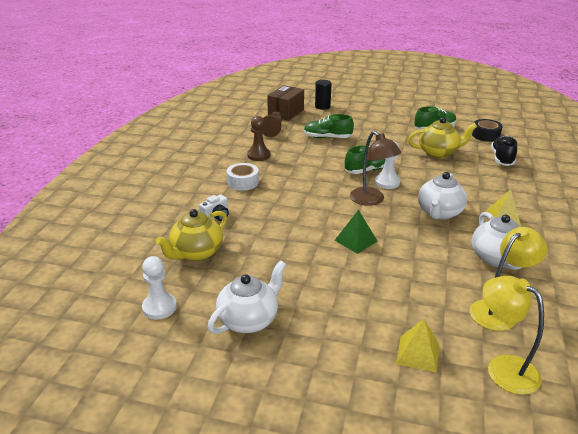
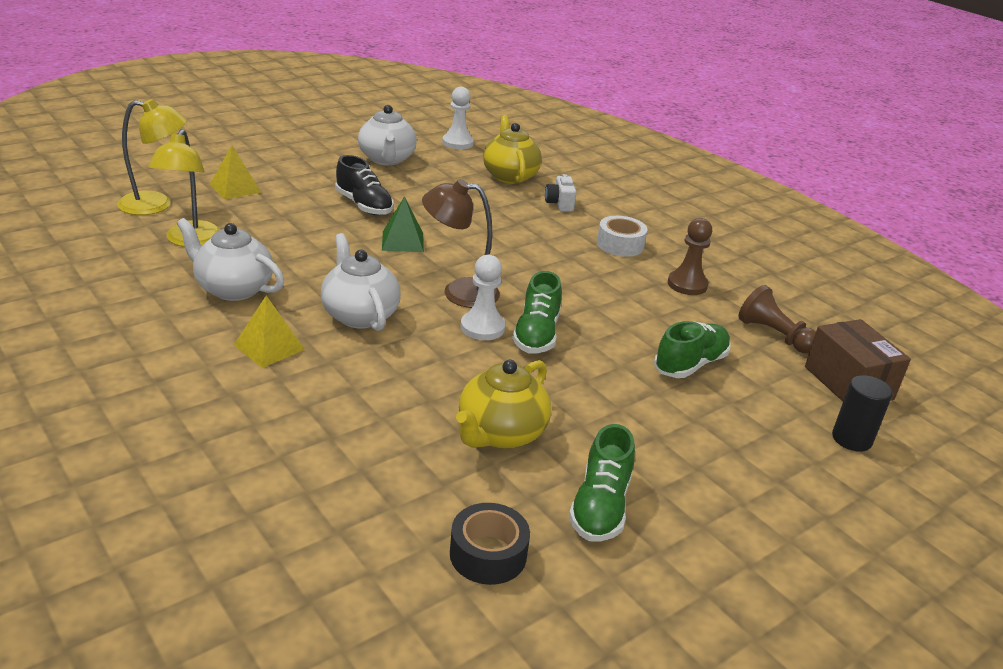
camera: 125 degrees right, 0 degrees up
black shoe [491,136,517,166] -> black shoe moved to [335,155,394,215]

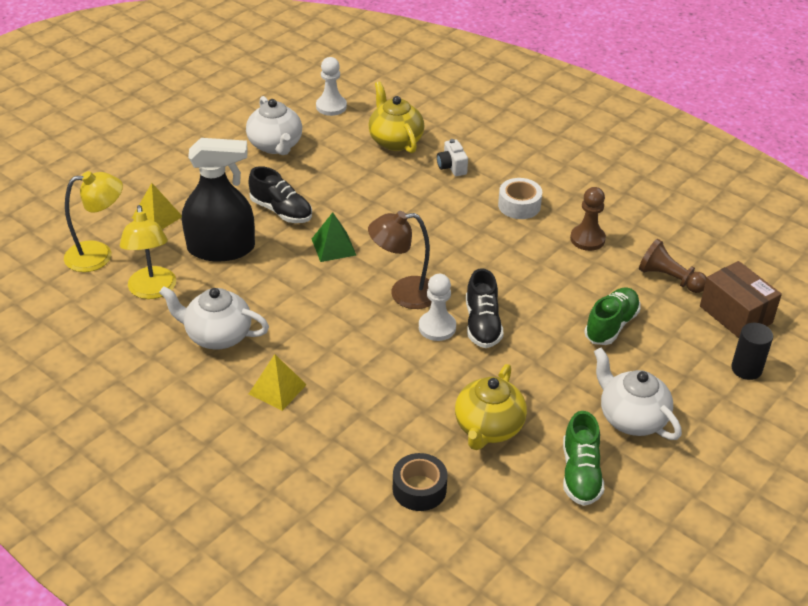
camera: 10 degrees left, 10 degrees up
white teapot [321,233,401,331] -> white teapot moved to [594,347,682,440]
black tape [450,503,530,585] -> black tape moved to [393,453,447,511]
green shoe [512,271,562,353] -> black shoe [466,268,504,348]
none -> black spray bottle [182,138,255,261]

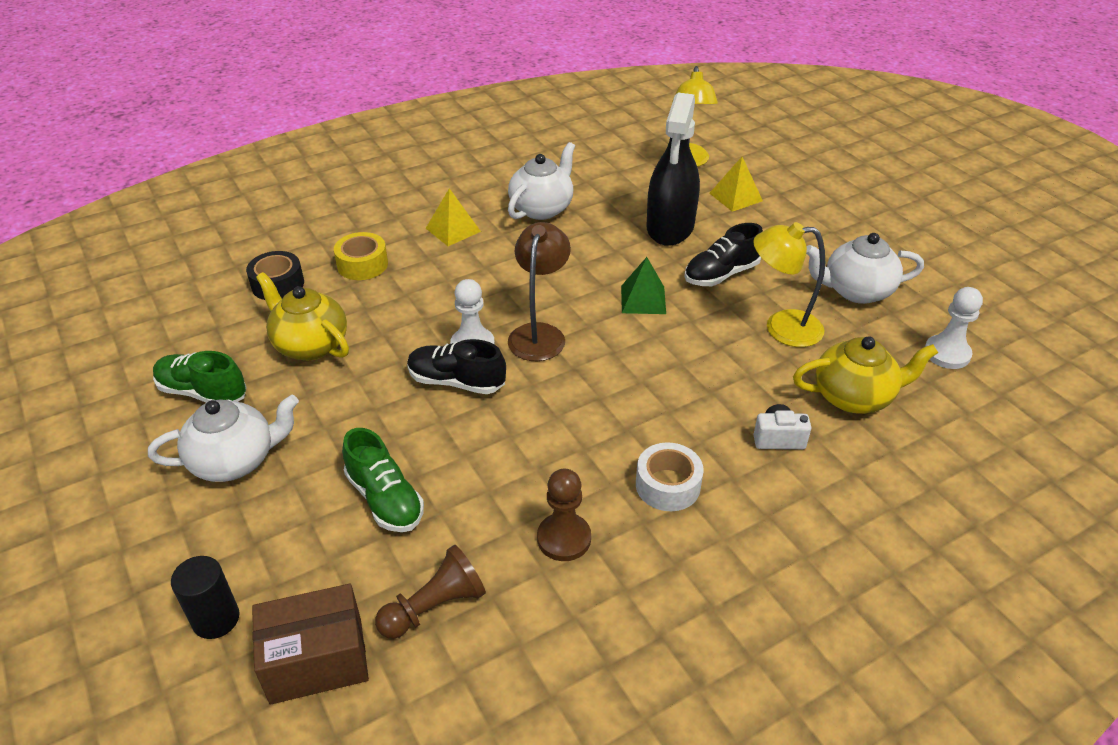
camera: 110 degrees right, 0 degrees up
yellow lamp [120,205,176,299] -> yellow lamp moved to [754,222,825,347]
none -> yellow tape [334,232,388,280]

